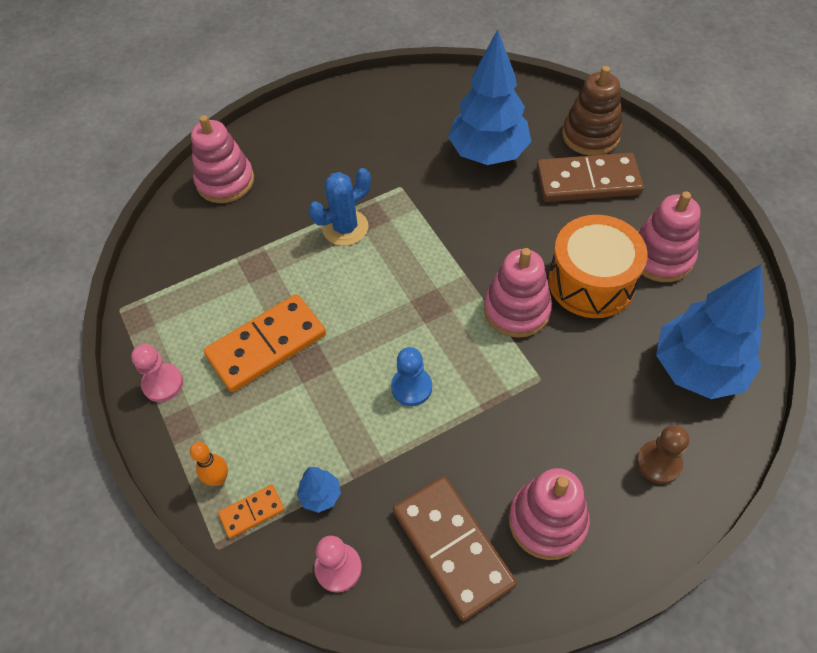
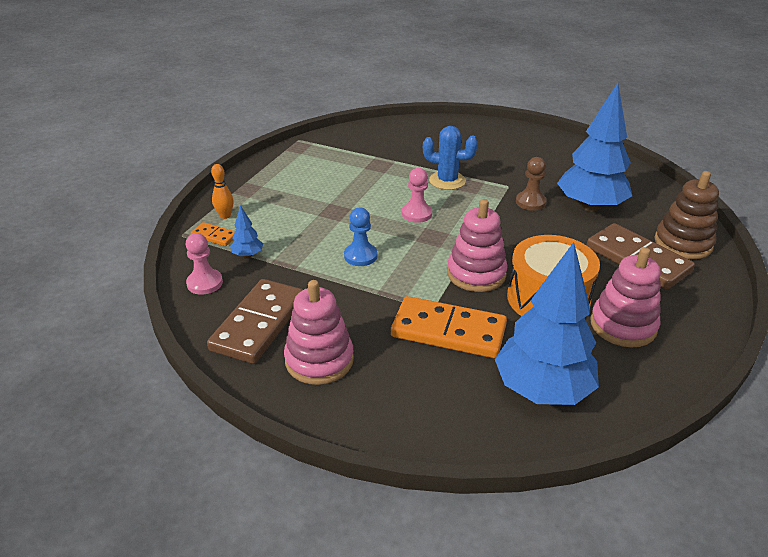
camera: 50 degrees right, 20 degrees down
pink pawn [131,344,183,402] -> pink pawn moved to [402,168,432,223]
pink stacking toy [191,115,254,203] -> none
orange domino [204,294,326,392] -> orange domino moved to [391,296,507,358]
brown pawn [637,425,689,484] -> brown pawn moved to [516,157,547,211]

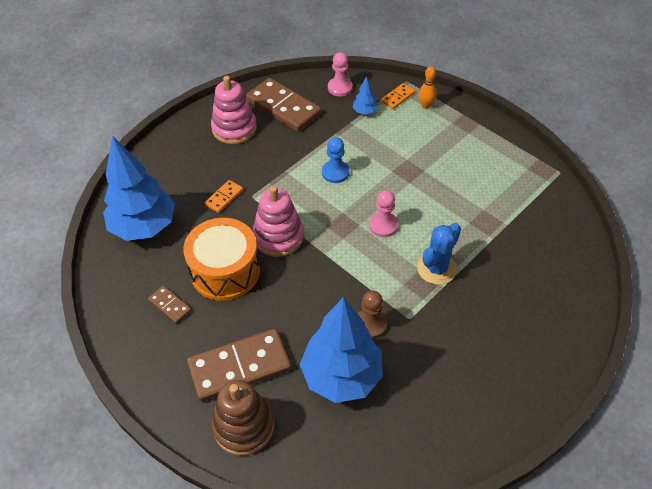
camera: 110 degrees right, 15 degrees up
orange domino [391,296,507,358] -> orange domino [205,180,243,213], size x0.48
pink stacking toy [590,247,661,347] -> brown domino [148,286,191,324]

